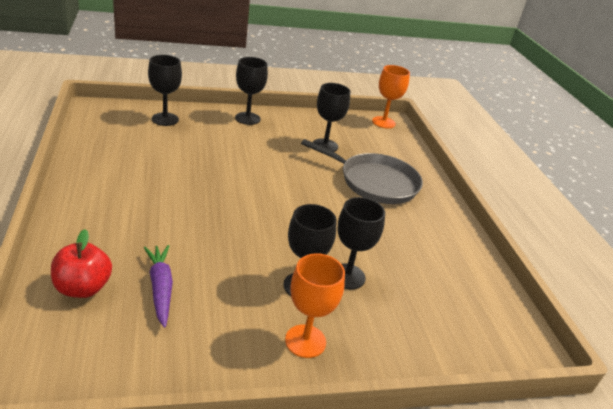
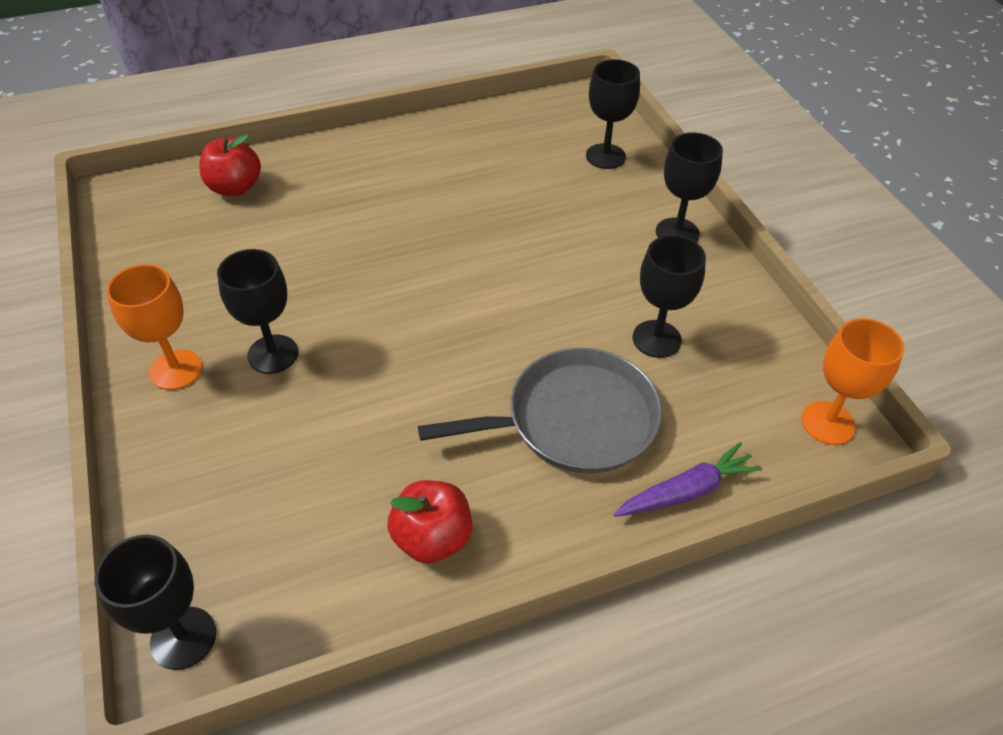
camera: 85 degrees right, 15 degrees up
purple carrot [144,245,173,328] -> purple carrot moved to [614,442,762,517]
grey pan [301,139,423,204] -> grey pan turned 120 degrees counterclockwise [418,348,662,473]
black goblet [338,197,385,289] -> black goblet moved to [94,535,216,670]
none -> red apple [387,480,472,564]

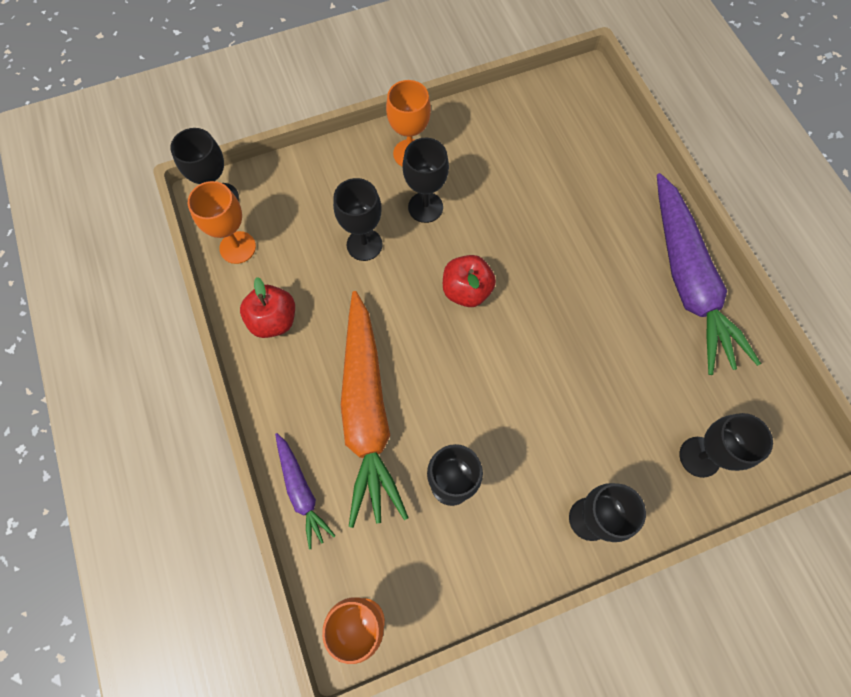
camera: 90 degrees right, 20 degrees up
red apple [199,134,261,196] -> red apple moved to [443,255,496,307]
grey pan [418,348,662,473] -> orange carrot [341,291,408,528]
none -> orange goblet [188,181,256,264]
none -> black goblet [333,178,383,261]
none -> purple carrot [657,173,761,375]

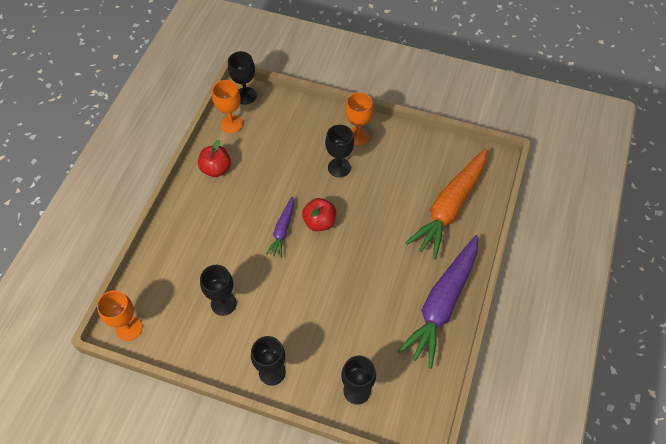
camera: 40 degrees right, 10 degrees down
purple carrot [275,433,336,550] -> purple carrot moved to [266,196,294,258]
black goblet [333,178,383,261] -> none
orange carrot [341,291,408,528] -> orange carrot moved to [406,148,487,260]

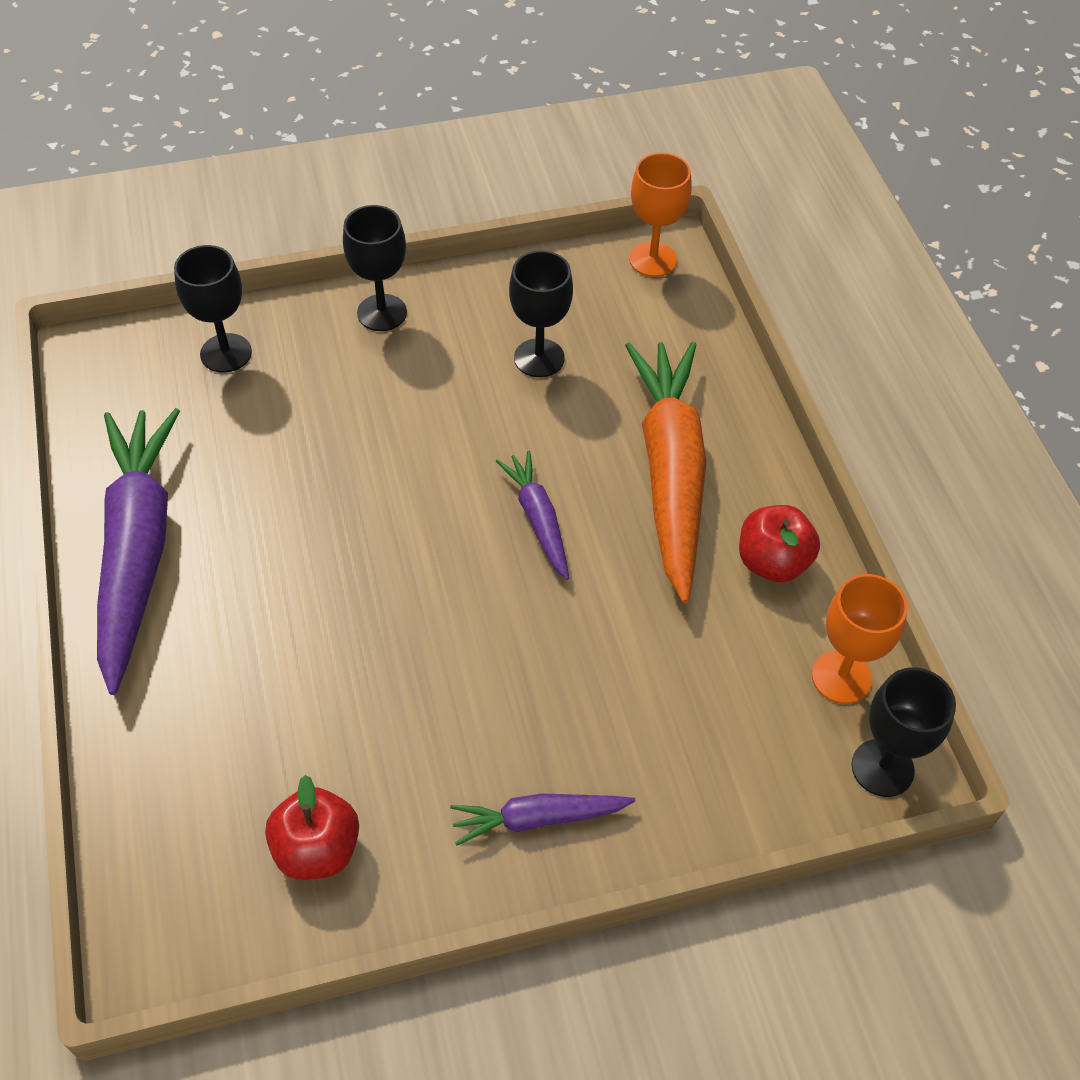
camera: 145 degrees right, 5 degrees down
red apple [302,198,336,231] -> red apple moved to [265,775,359,880]
black goblet [325,125,354,177] -> none
orange goblet [345,92,373,145] -> purple carrot [450,793,636,846]
orange carrot [406,148,487,260] -> orange carrot moved to [625,342,706,603]

